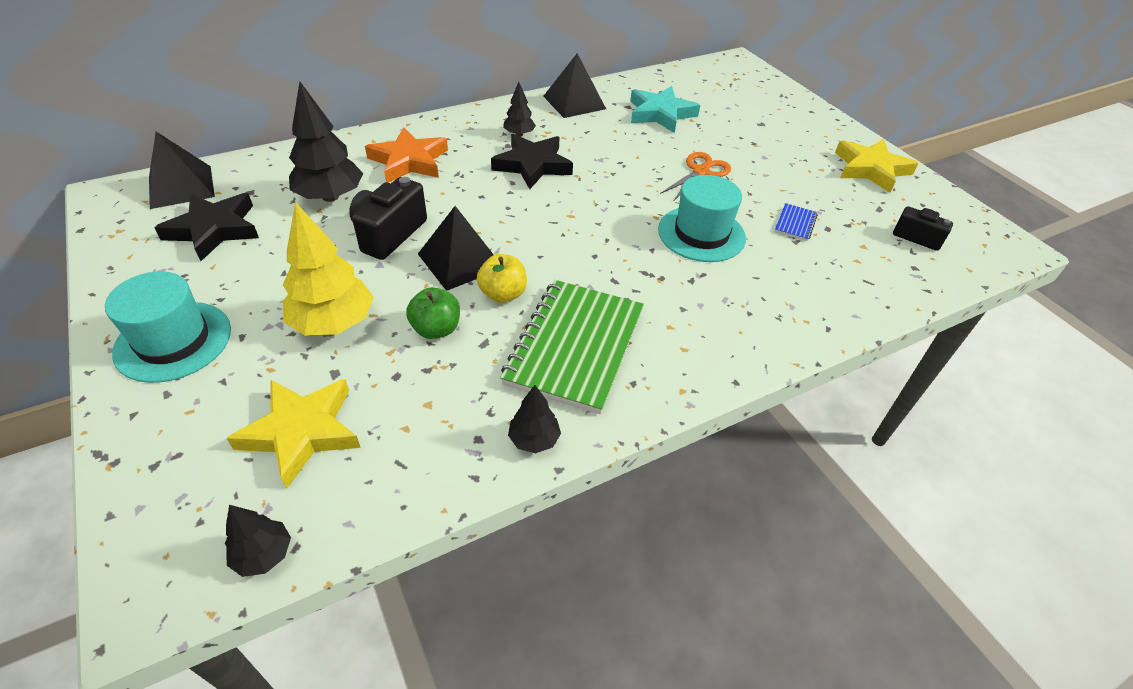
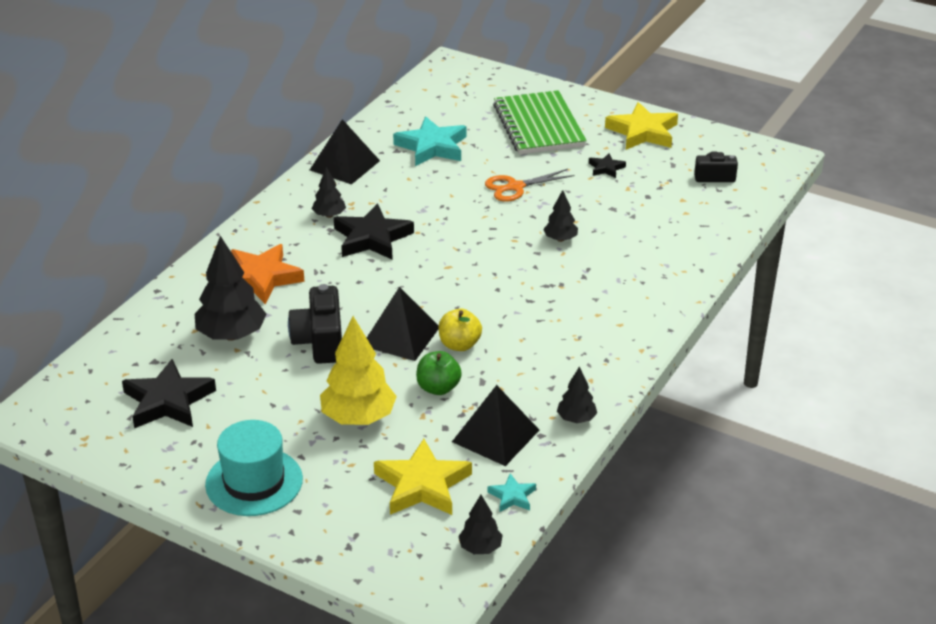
camera: 30 degrees left, 10 degrees down
black pyramid [149,132,215,209] -> black pyramid moved to [452,385,539,466]
green notebook [500,280,644,414] -> green notebook moved to [493,90,587,154]
turquoise hat [658,175,746,262] -> black tree [543,190,578,242]
orange scissors [660,152,731,202] -> orange scissors turned 120 degrees counterclockwise [485,169,574,202]
blue notebook [775,203,818,241] -> none
none -> turquoise star [487,474,536,512]
none -> black star [589,153,626,178]

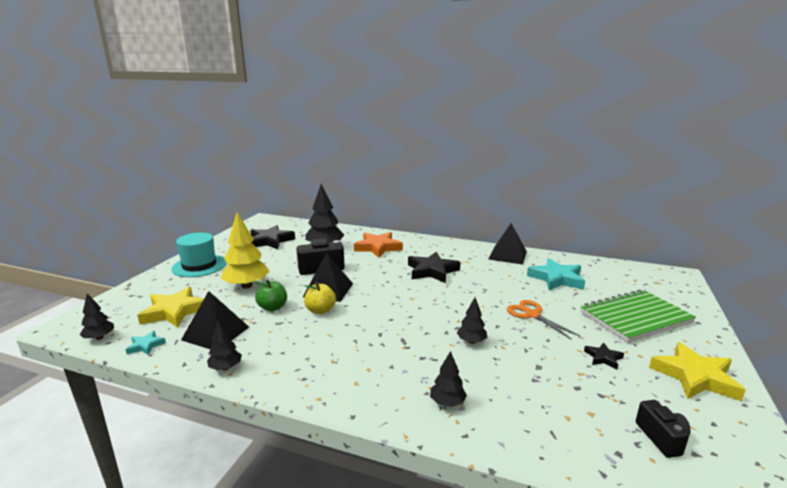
camera: 80 degrees right, 15 degrees down
black tree [312,167,346,218] -> black tree moved to [430,351,467,407]

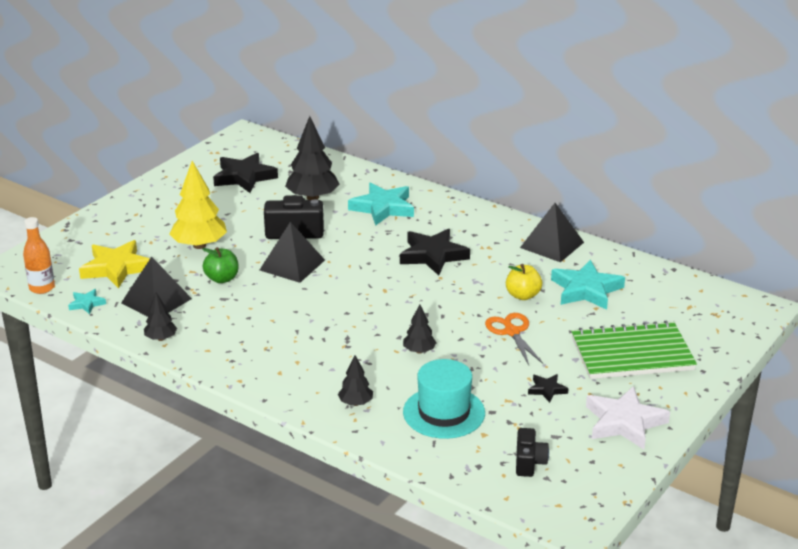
camera: 15 degrees right, 10 degrees up
black tree [80,294,114,340] -> orange bottle [23,217,55,294]
turquoise hat [171,232,226,277] -> turquoise hat moved to [403,359,485,439]
yellow apple [304,282,336,314] -> yellow apple moved to [506,264,542,300]
orange star [354,232,403,258] -> turquoise star [348,182,414,226]
yellow star [649,342,746,401] -> white star [586,386,670,449]

